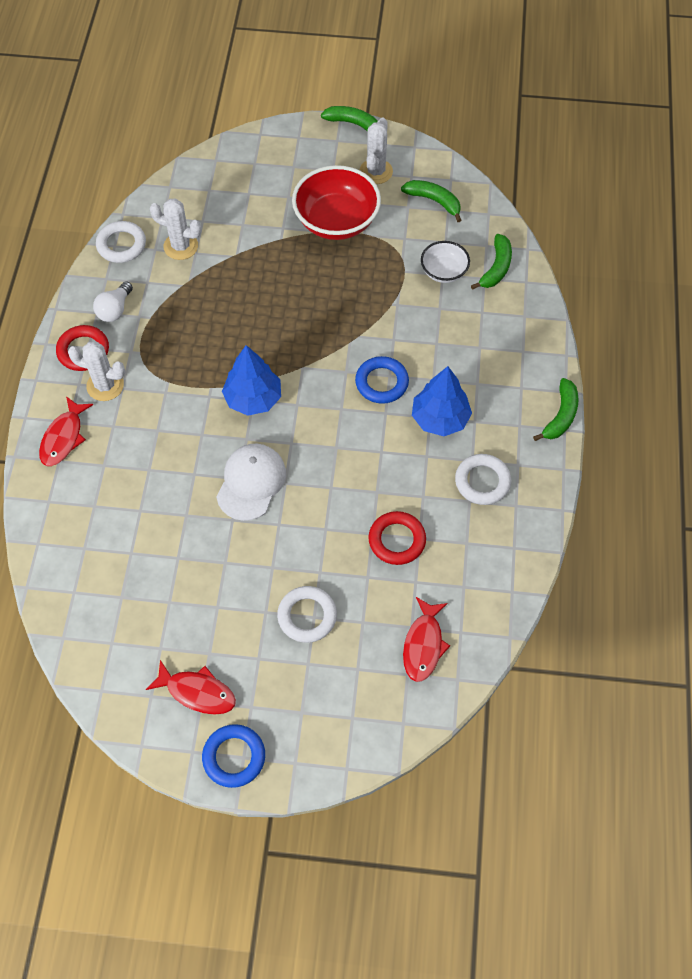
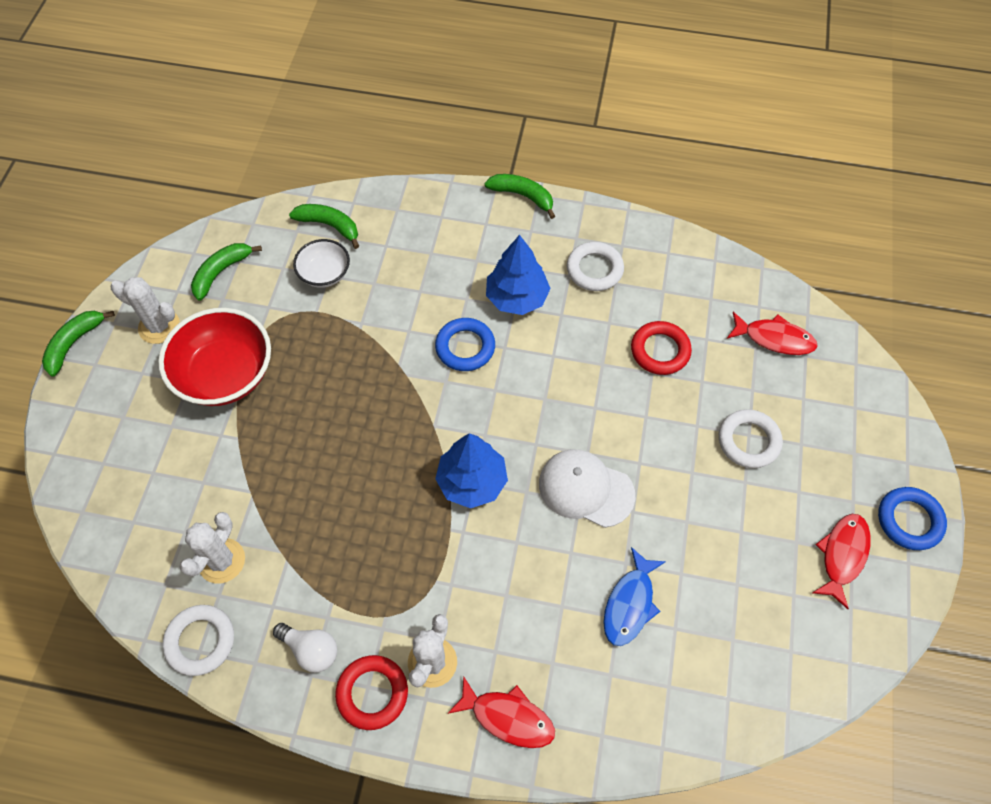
camera: 85 degrees left, 0 degrees up
none -> blue fish [603,547,666,646]

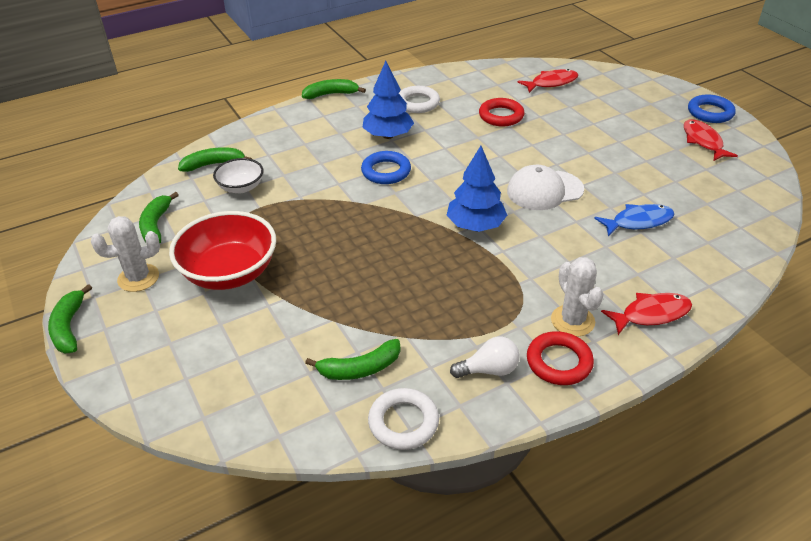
camera: 40 degrees left, 20 degrees down
white cactus [179,512,245,584] -> green banana [305,339,401,380]
blue fish [603,547,666,646] -> blue fish turned 90 degrees counterclockwise [594,204,674,237]
white ring [719,409,783,468] -> none

